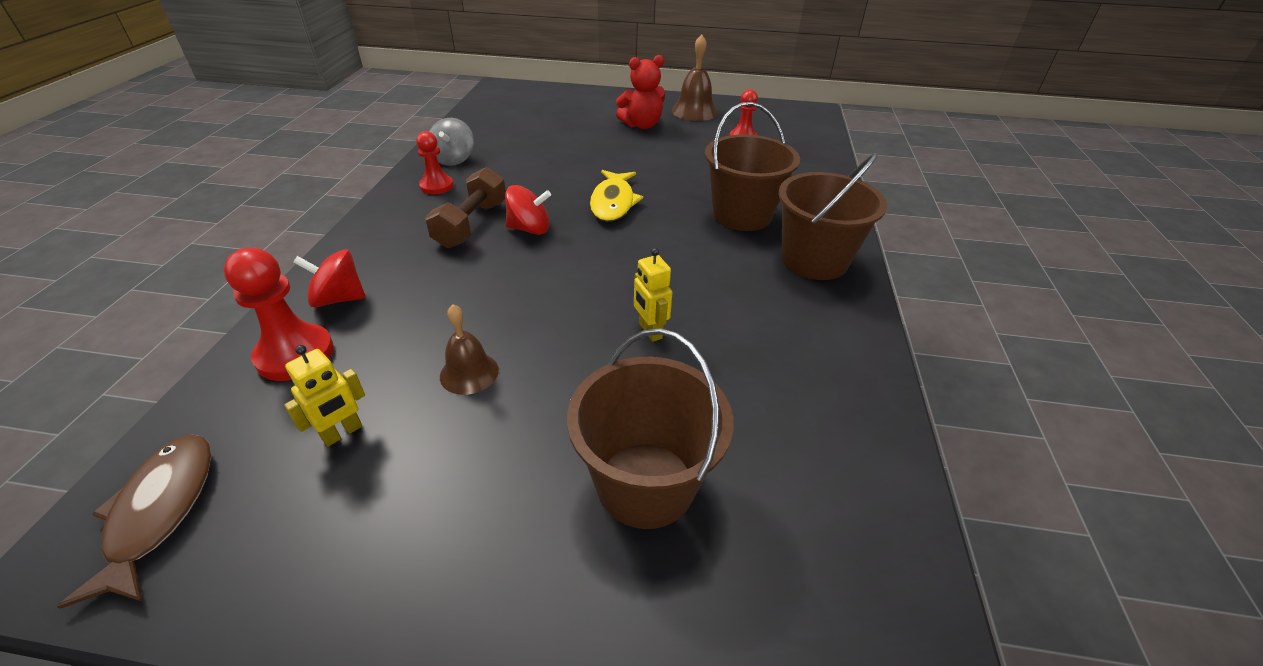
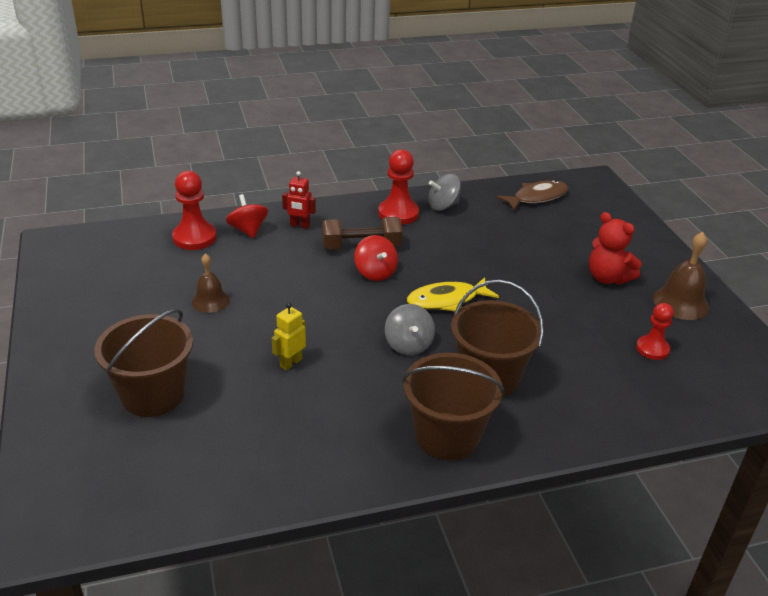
camera: 65 degrees right, 5 degrees down
brown fish [57,435,211,609] -> brown fish moved to [496,180,568,211]
yellow robot [284,345,365,447] -> none
red pawn [416,131,454,194] -> red pawn [378,149,419,225], size x1.53
none -> red robot [282,171,316,229]
none -> grey spinning top [385,304,435,355]

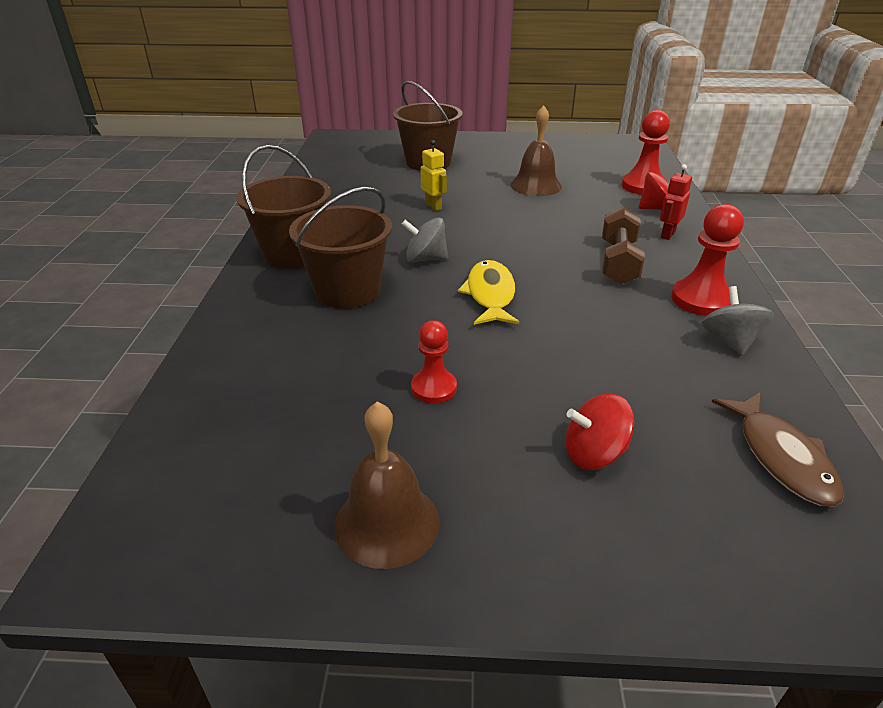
camera: 110 degrees right, 0 degrees up
brown bell [192,253,230,313] -> brown bell [511,105,562,196], size x1.51
red spinning top [354,235,398,281] -> red spinning top moved to [566,394,634,470]
red teddy bear [589,212,642,285] -> none
red pawn [636,303,674,360] -> red pawn moved to [411,320,457,403]

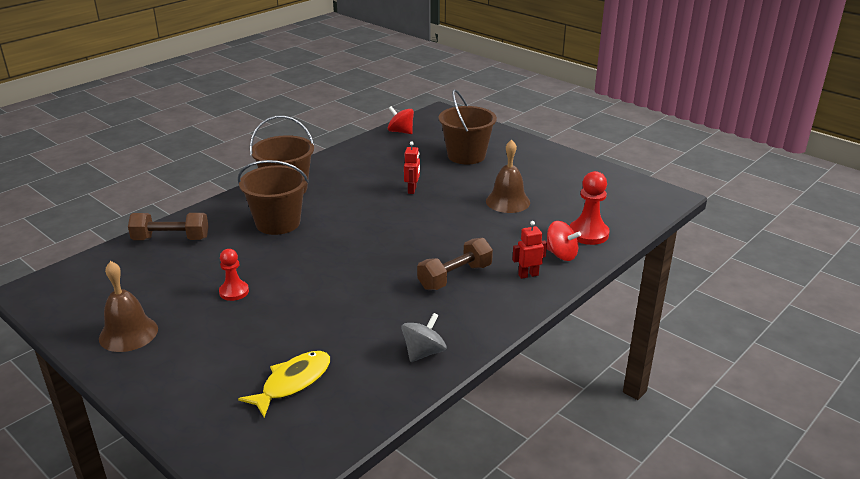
camera: 40 degrees right, 5 degrees down
grey spinning top [402,218,448,262] -> none
yellow robot [420,140,447,211] -> red robot [404,141,420,194]
yellow fish [458,260,519,325] -> yellow fish moved to [238,351,330,417]
red spinning top [566,394,634,470] -> red spinning top moved to [388,106,414,134]
red pawn [671,204,744,316] -> none
brown fish [712,392,844,507] -> none
none -> brown dumbbell [128,213,209,240]

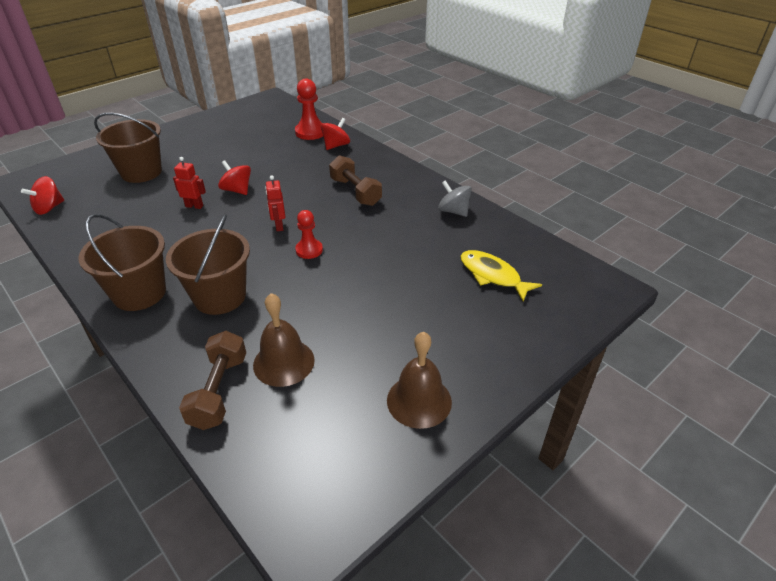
camera: 85 degrees left, 10 degrees up
red pawn [219,249,249,301] -> red pawn moved to [295,210,323,259]
brown bell [486,139,530,213] -> brown bell moved to [253,293,315,387]
red robot [512,221,547,279] -> red robot moved to [265,175,285,231]
none -> red spinning top [218,160,251,195]

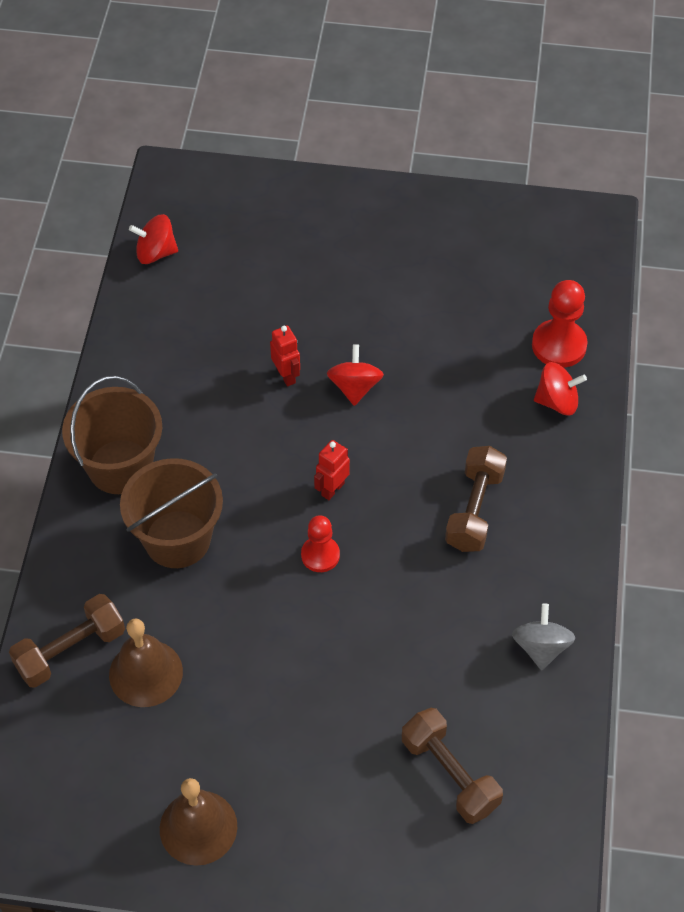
camera: 50 degrees right, 15 degrees up
brown bucket [94,113,162,183] -> none
yellow fish [460,250,542,301] -> brown dumbbell [402,708,503,824]

